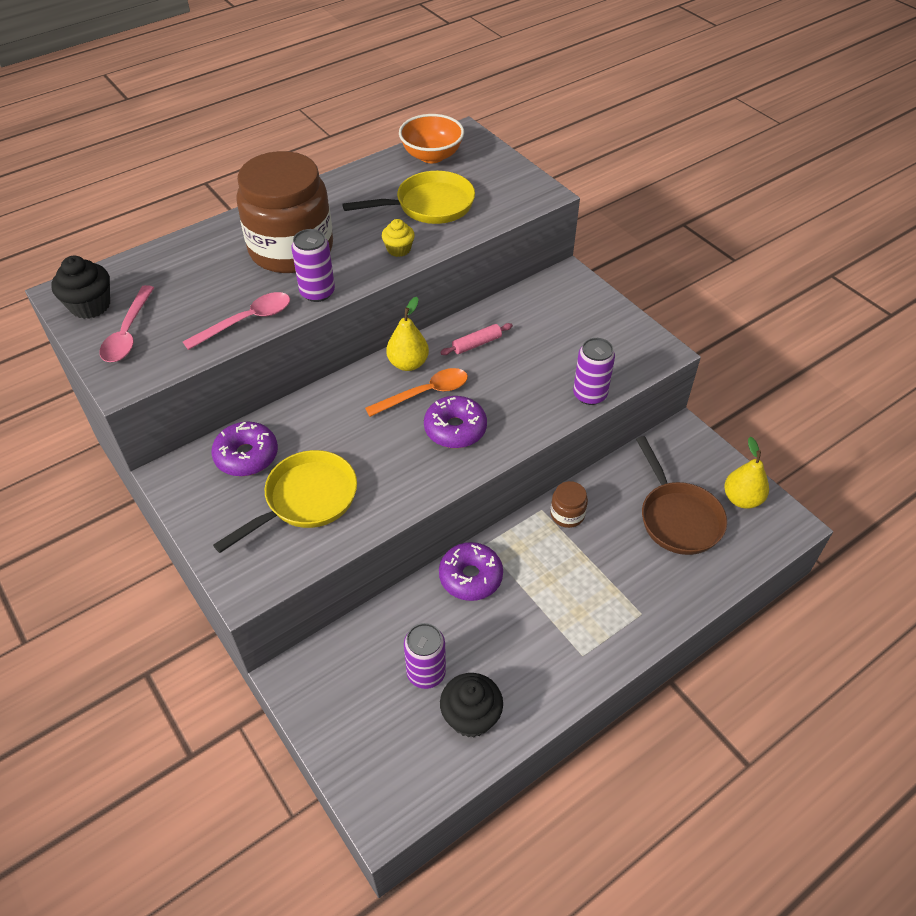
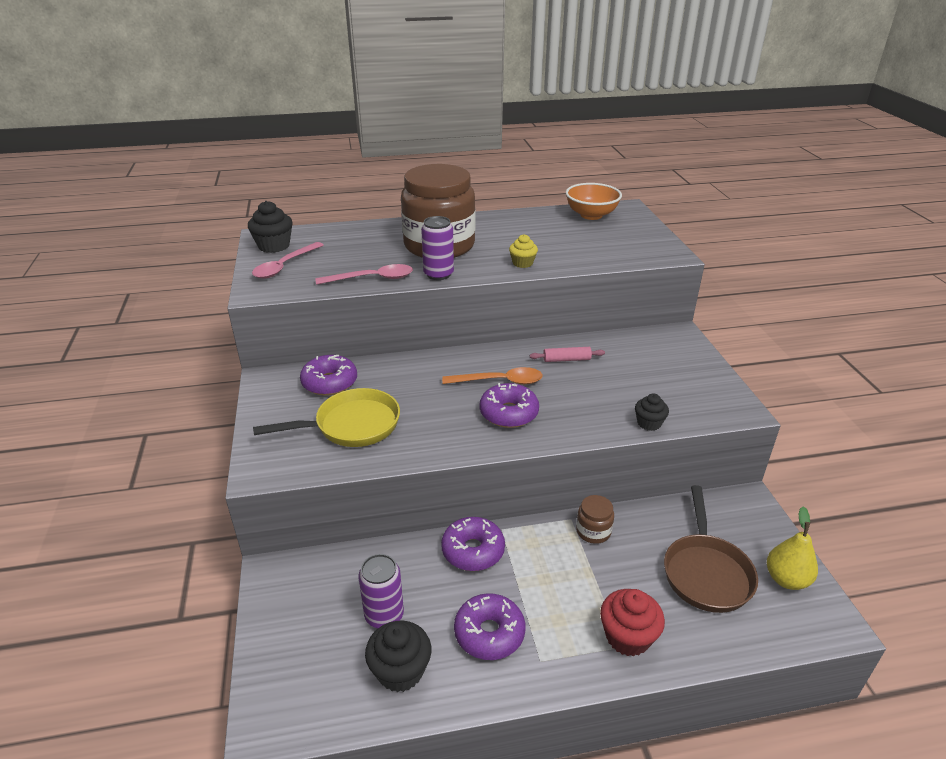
camera: 25 degrees right, 15 degrees down
yellow pan [342,171,475,224] -> none
yellow pear [386,297,429,371] -> none
purple can [573,338,615,405] -> black cupcake [635,394,669,431]
none -> purple donut [454,593,525,660]
none -> red cupcake [600,589,665,657]

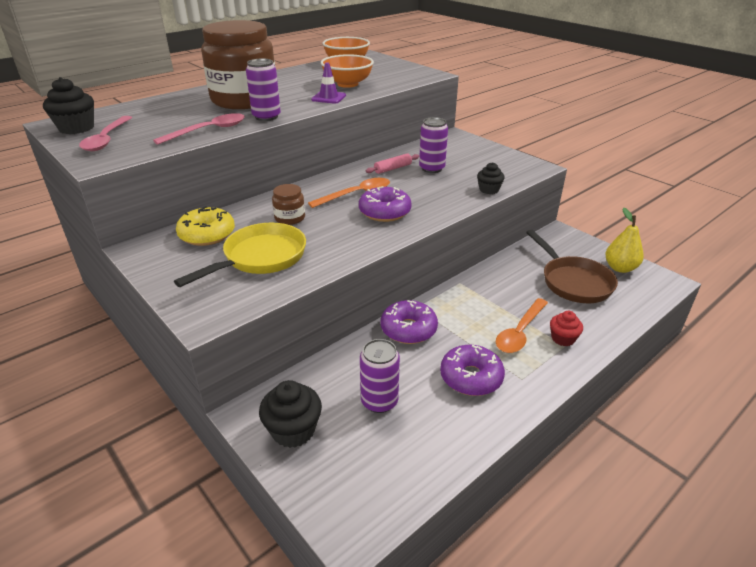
camera: 30 degrees left, 0 degrees up
purple donut [300,354,357,396] -> yellow donut [176,206,235,246]
black cupcake [365,621,432,692] -> black cupcake moved to [259,380,322,448]
yellow cupcake [509,234,538,268] -> purple traffic cone [311,62,346,104]
brown jar [576,495,614,544] -> brown jar moved to [272,184,305,225]
red cupcake [600,589,665,657] -> red cupcake [550,311,583,346], size x0.63
none -> orange bowl [321,54,374,88]
none -> purple can [419,117,448,173]
none -> orange spoon [496,298,548,353]

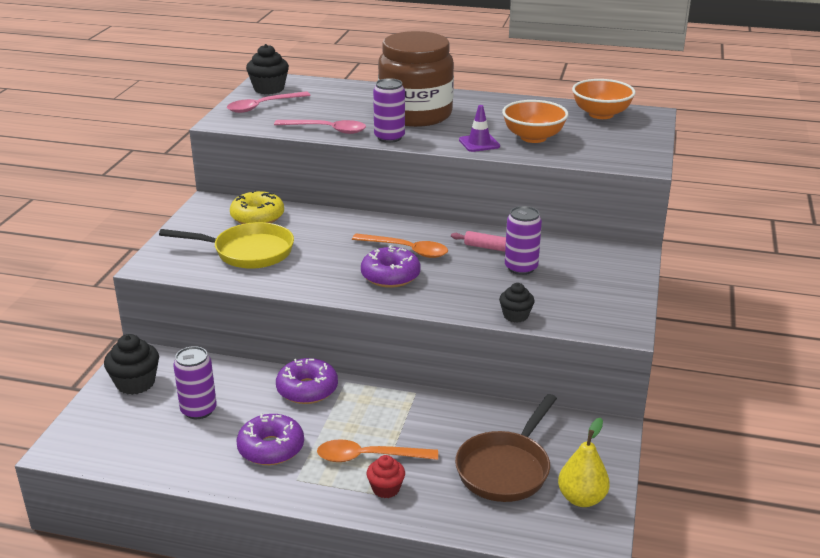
camera: 55 degrees right, 5 degrees down
brown jar [272,184,305,225] -> none

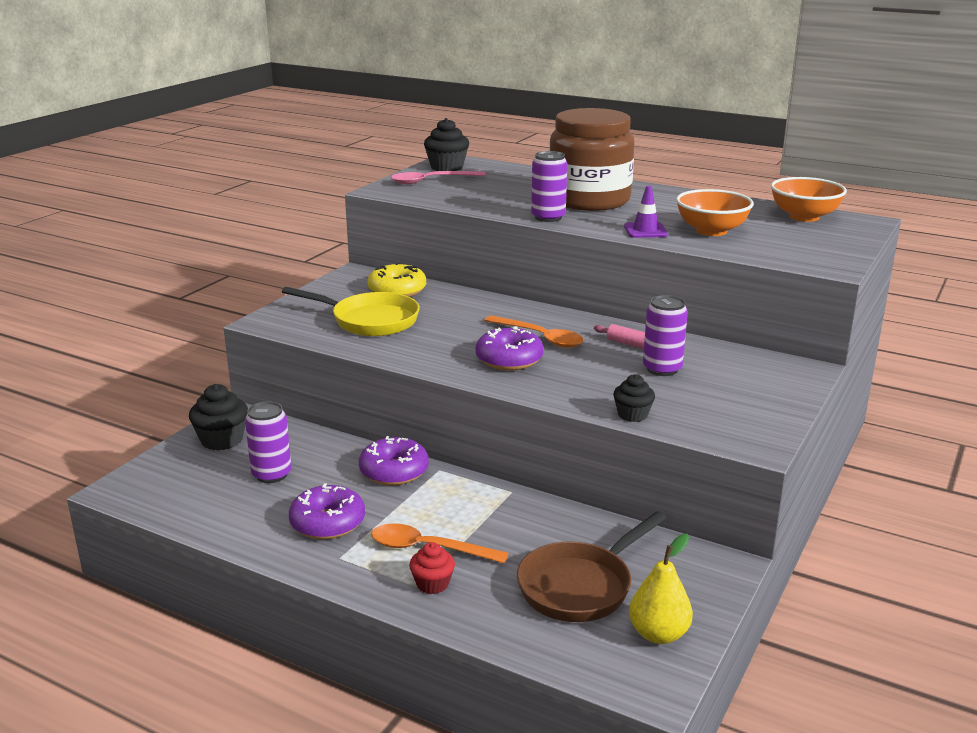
camera: 15 degrees right, 5 degrees down
pink spoon [274,120,366,134] -> none

